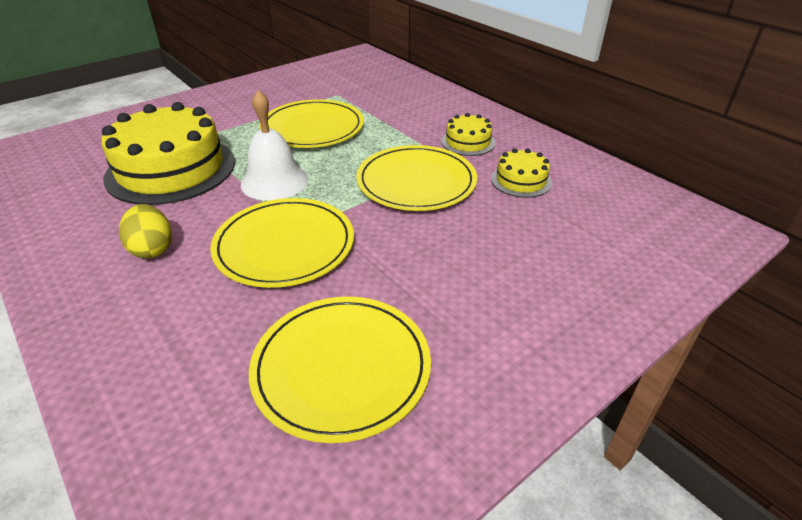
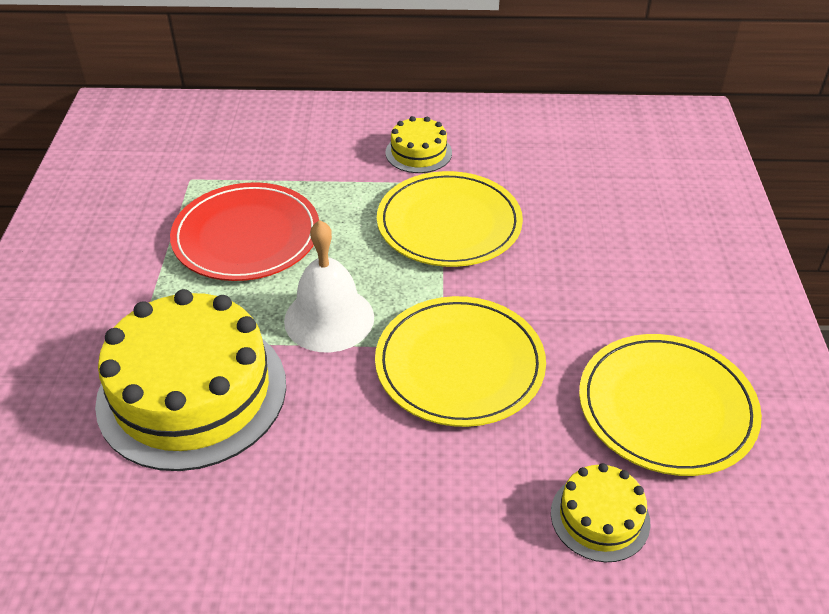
camera: 50 degrees left, 5 degrees up
yellow egg [119,204,172,258] -> none
yellow plate [259,99,364,148] -> red plate [170,182,319,281]
yellow cake [491,149,552,198] -> yellow cake moved to [551,463,651,562]

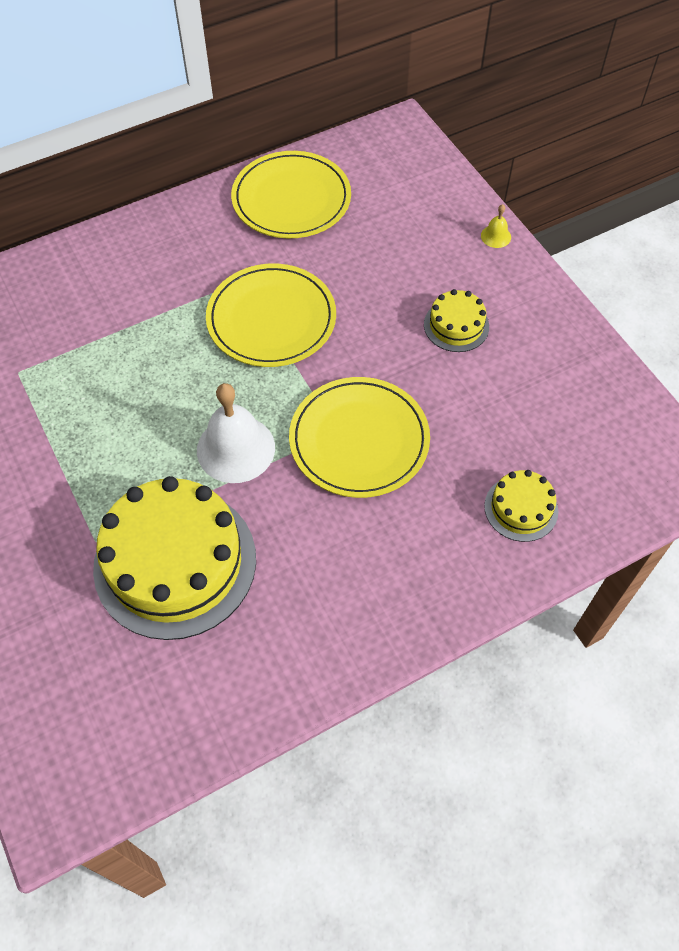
camera: 30 degrees left, 15 degrees up
red plate [170,182,319,281] -> none
yellow cake [385,116,452,173] -> yellow cake moved to [424,289,489,352]
yellow plate [579,334,762,476] -> yellow plate moved to [231,151,351,238]
none -> yellow bell [481,204,511,248]

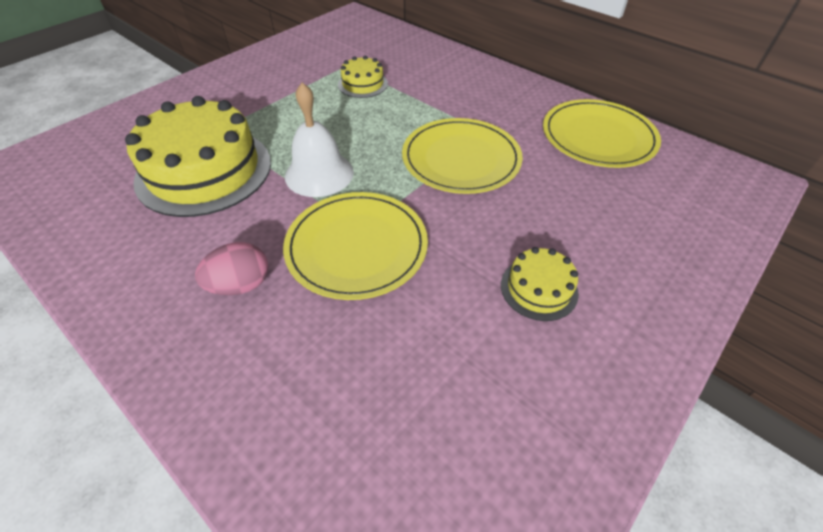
camera: 70 degrees right, 10 degrees down
yellow bell [481,204,511,248] -> none
yellow cake [484,470,558,542] -> yellow cake moved to [338,56,388,98]
none -> pink egg [195,242,268,295]

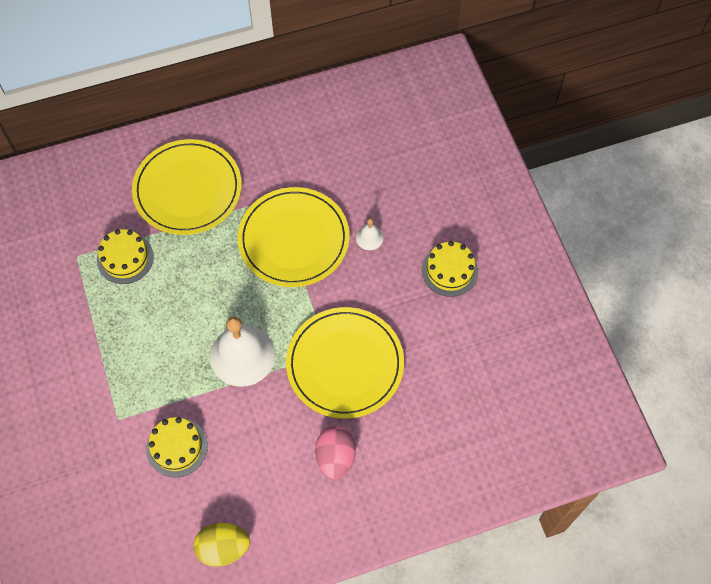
camera: 60 degrees left, 15 degrees up
yellow cake [125,96,271,217] -> yellow cake [146,417,208,477], size x0.47
yellow plate [543,99,661,168] -> yellow plate moved to [132,139,242,235]
none -> yellow egg [193,523,250,567]
none -> white bell [356,218,383,250]

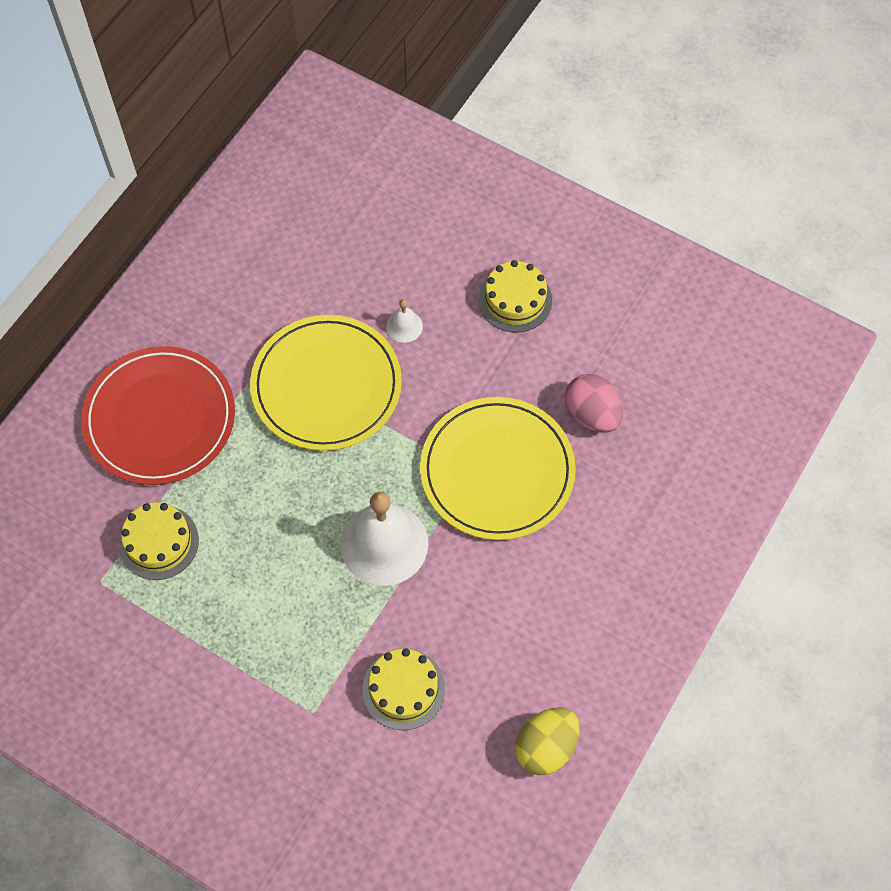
camera: 40 degrees left, 0 degrees up
yellow plate [132,139,242,235] -> red plate [81,346,235,485]
pink egg [315,426,356,480] -> pink egg moved to [565,374,623,432]

